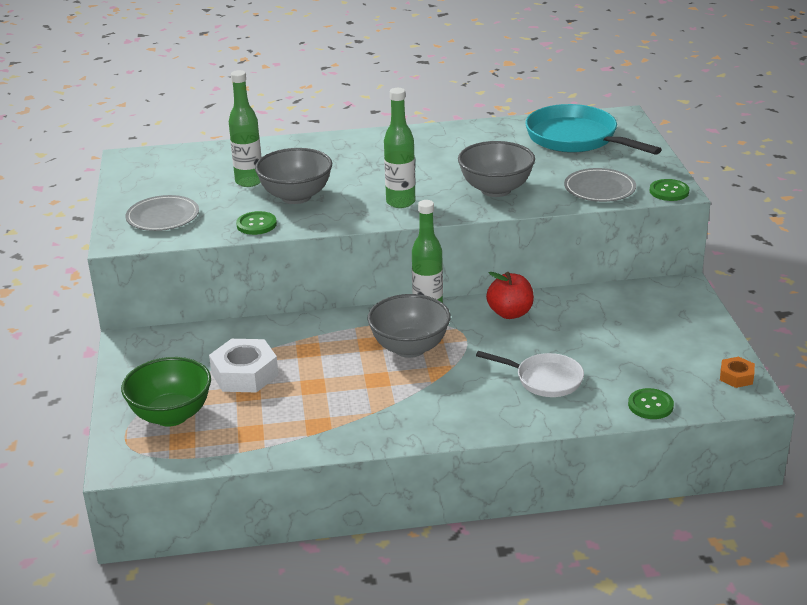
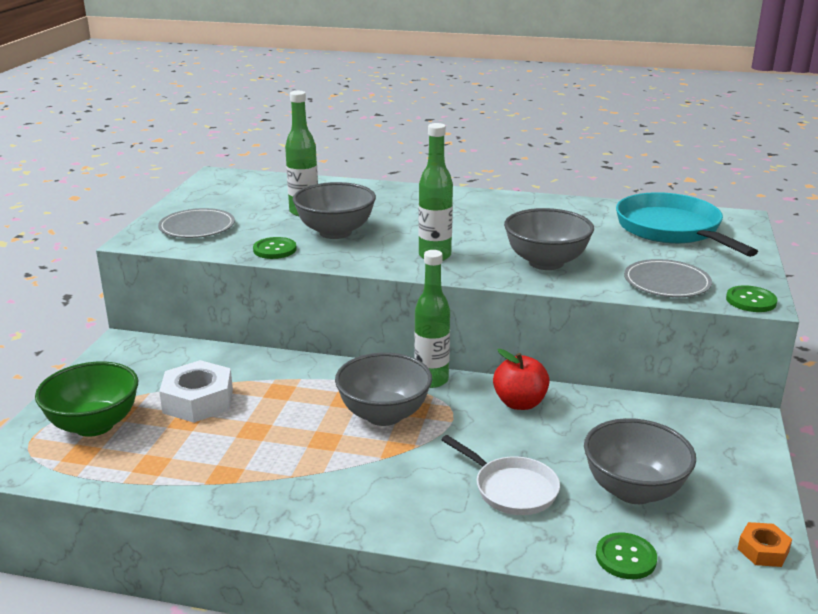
camera: 20 degrees right, 5 degrees down
none -> grey bowl [584,418,696,504]

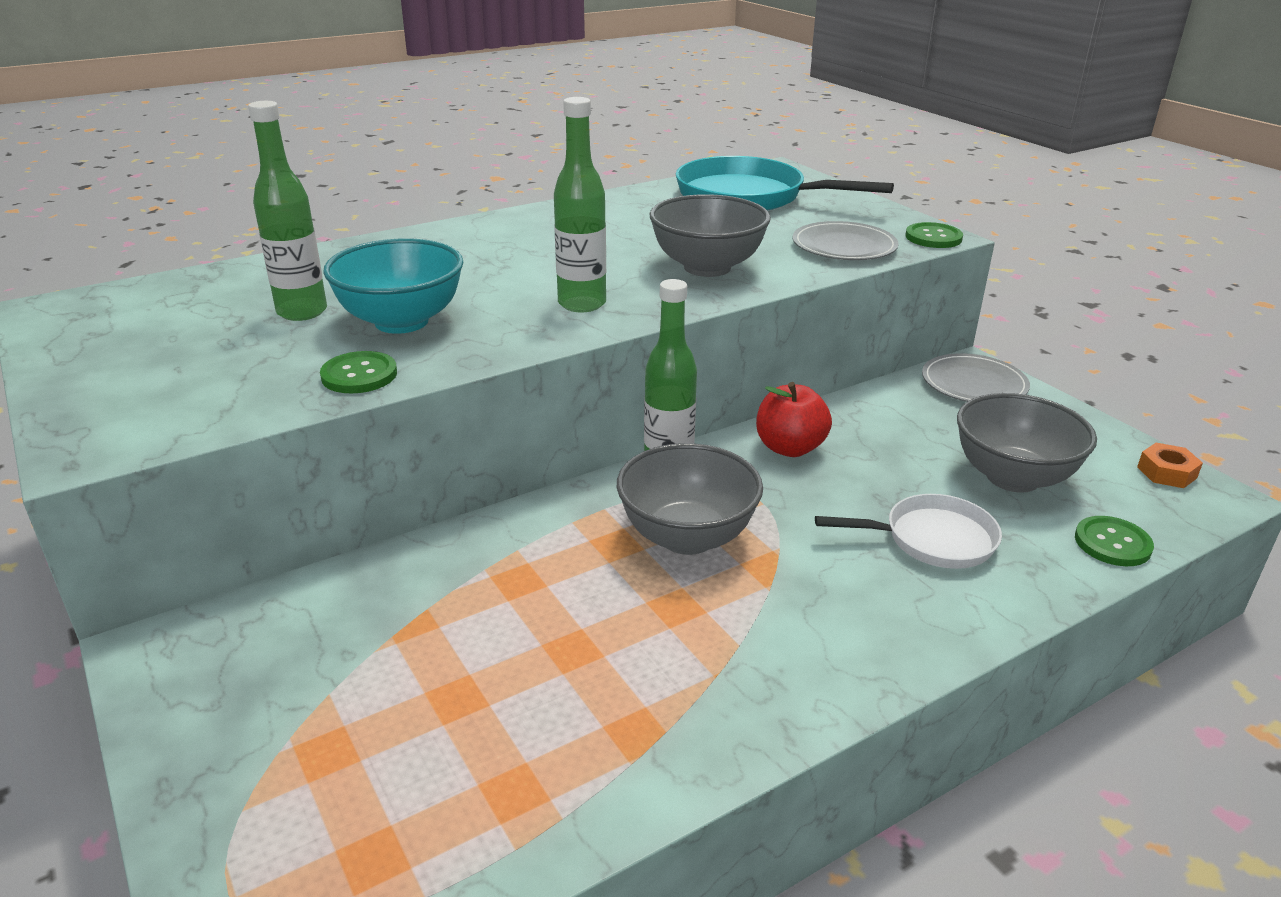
camera: 45 degrees left, 5 degrees up
green bowl [35,361,138,437] -> none
grey plate [158,208,235,238] -> grey plate moved to [922,353,1030,402]
white nut [159,360,233,423] -> none
grey bowl [293,182,376,239] -> turquoise bowl [323,238,463,334]

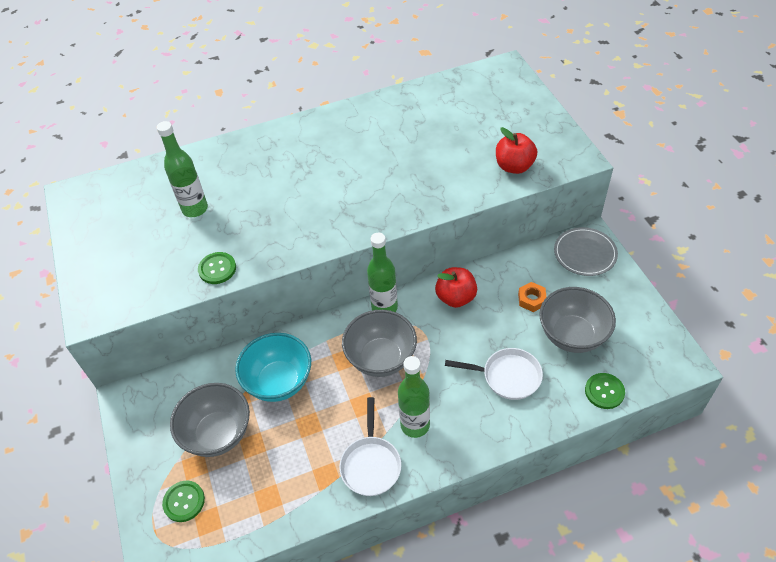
camera: 15 degrees right, 20 degrees up
turquoise bowl [323,238,463,334] -> turquoise bowl moved to [235,333,311,402]
green bottle [554,97,606,312] -> green bottle moved to [398,356,430,438]
grey bowl [649,194,771,277] -> grey bowl moved to [170,383,250,457]
turquoise pan [676,156,894,211] -> none
grey plate [792,221,899,260] -> red apple [496,127,537,174]
green button [906,222,963,248] -> green button moved to [162,480,205,522]
orange nut [1137,443,1203,488] -> orange nut moved to [518,282,547,312]
none -> white pan [339,397,401,496]

